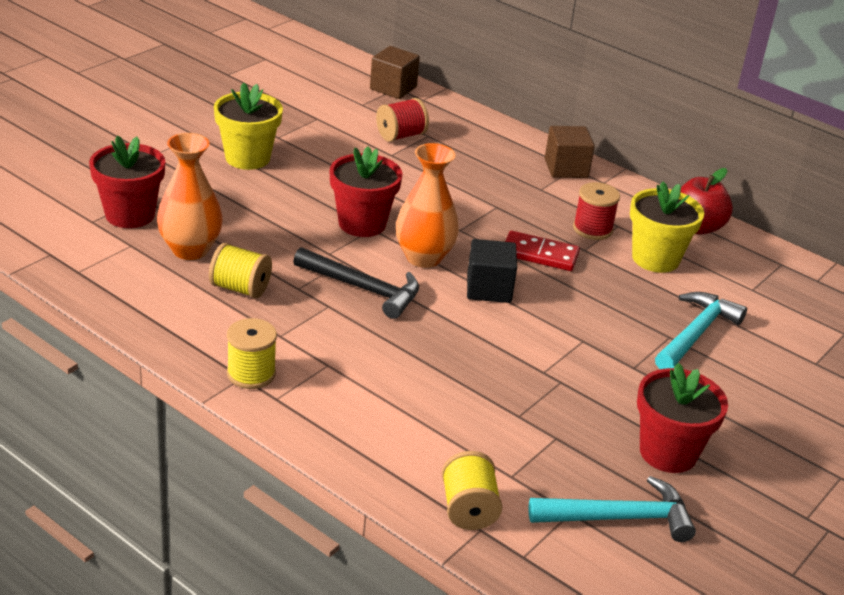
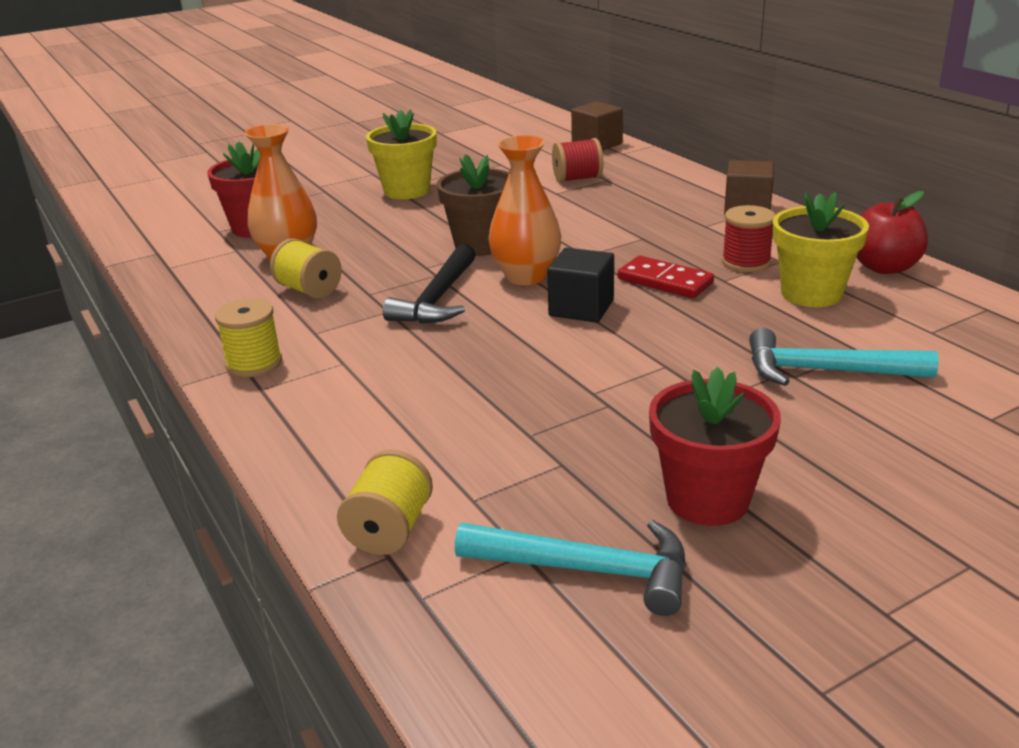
camera: 25 degrees right, 5 degrees down
black hammer [293,247,419,319] -> black hammer turned 60 degrees clockwise [383,244,476,324]
red flower pot [330,146,402,237] -> brown flower pot [437,154,509,256]
turquoise hammer [655,292,747,369] -> turquoise hammer turned 135 degrees counterclockwise [749,328,939,386]

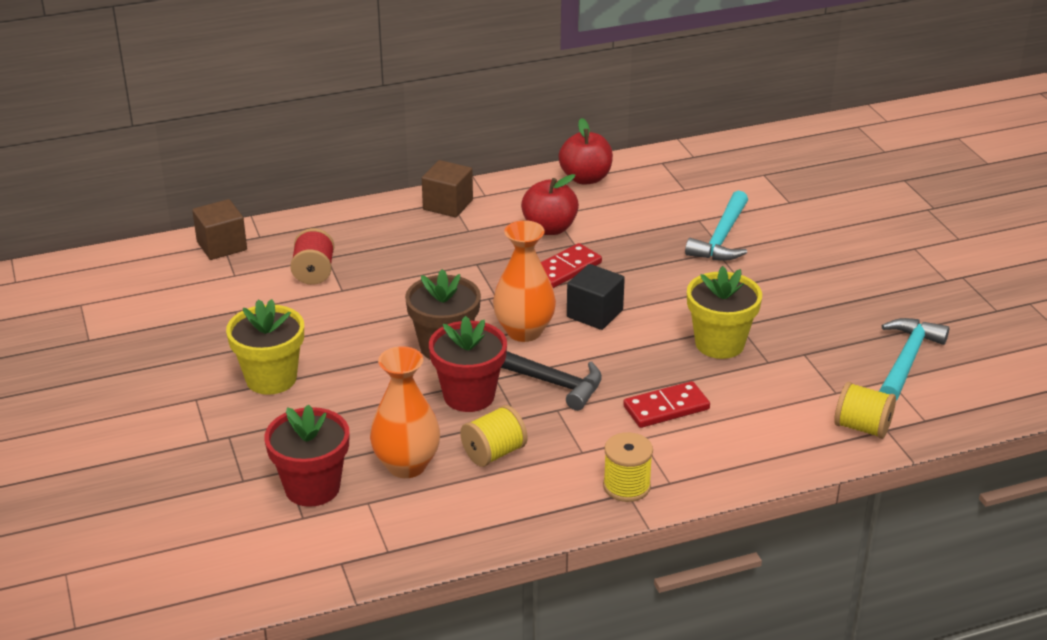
camera: 80 degrees left, 5 degrees up
red flower pot [649,367,781,526] -> red flower pot moved to [429,316,507,412]
red spool [722,205,775,272] -> red apple [521,174,579,235]
yellow flower pot [773,192,869,307] -> yellow flower pot moved to [687,266,762,359]
none -> red domino [623,381,710,428]

